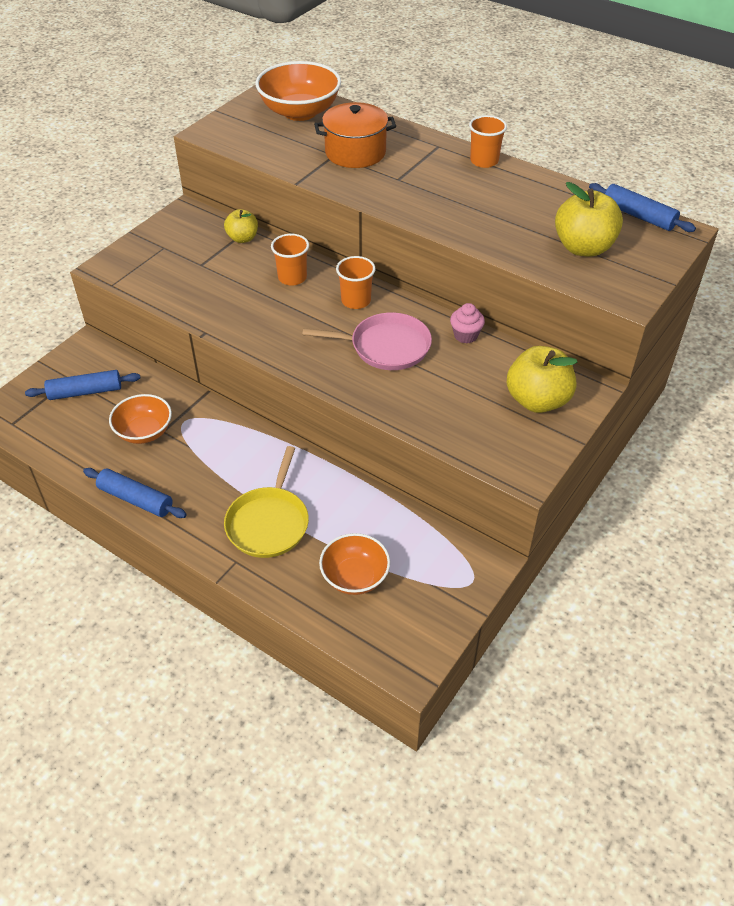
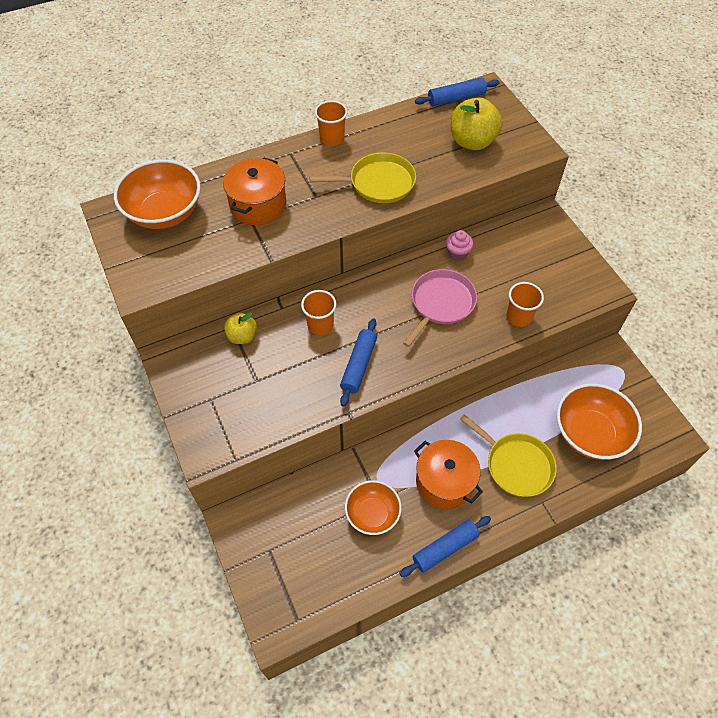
camera: 60 degrees left, 10 degrees up
blue rolling pin [25,370,140,400] -> blue rolling pin moved to [340,318,377,407]
orange bowl [319,533,390,595] -> orange bowl [557,383,642,460], size x1.56
orange cup [336,256,376,309] -> orange cup moved to [506,282,544,327]
yellow apple [507,346,577,413] -> none
none -> yellow pan [310,152,416,203]
none -> orange pot [414,440,483,509]

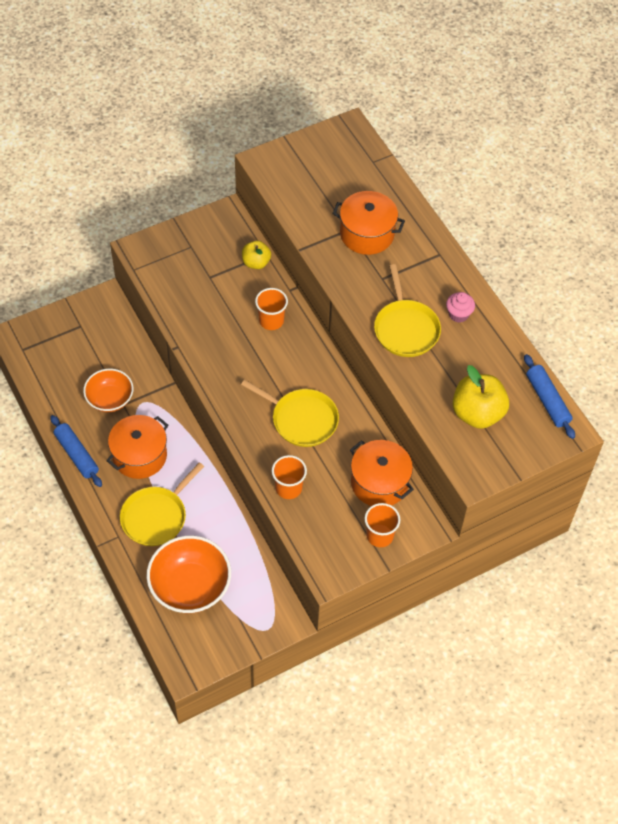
camera: 85 degrees right, 0 degrees up
orange bowl [114,160,201,229] -> none
orange cup [315,100,348,146] -> orange cup moved to [364,503,400,547]
blue rolling pin [340,318,377,407] -> none
pink pan [403,269,477,347] -> yellow pan [241,380,339,447]
pink cupcake [446,230,473,261] -> pink cupcake moved to [446,292,475,323]
none -> orange pot [350,440,414,506]

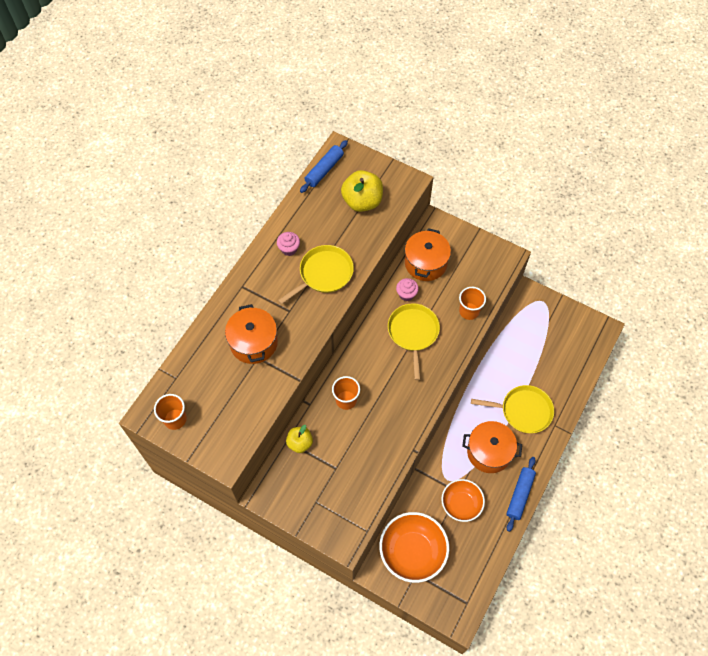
camera: 120 degrees left, 5 degrees up
orange bowl [147,535,231,613] -> orange bowl moved to [379,512,449,583]
orange cup [364,503,400,547] -> orange cup moved to [154,394,187,430]
none -> pink cupcake [396,278,419,301]

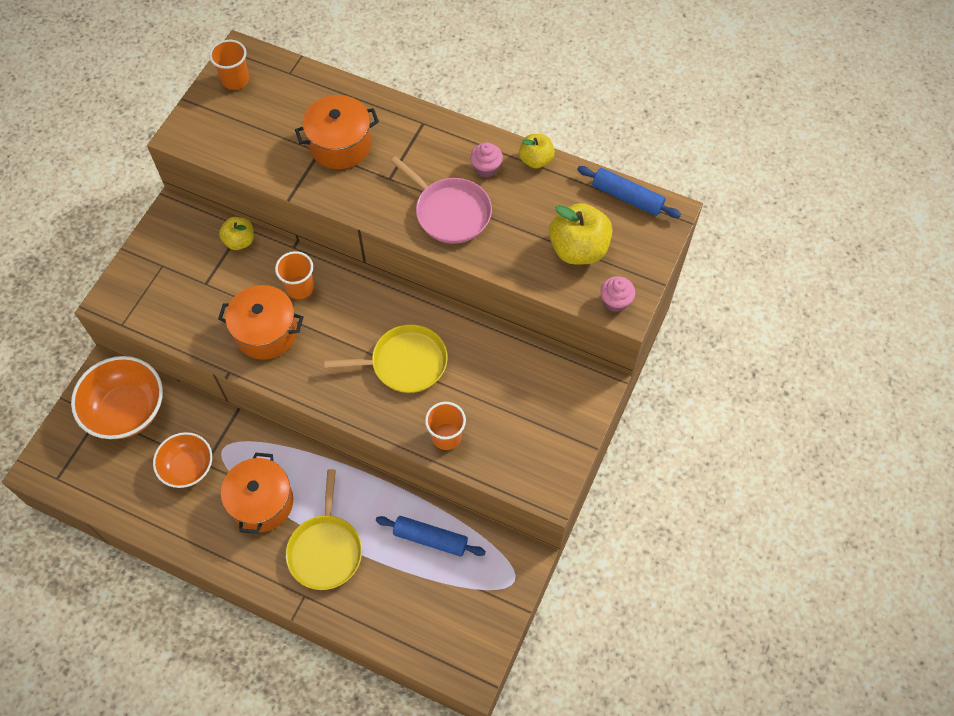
camera: 85 degrees right, 0 degrees up
yellow pan [278,245,354,305] -> pink pan [390,156,492,244]
pink cupcake [396,278,419,301] -> pink cupcake moved to [600,276,635,312]
orange pot [405,228,451,281] -> orange pot moved to [218,285,304,360]
blue rolling pin [506,457,536,532] -> blue rolling pin moved to [376,516,486,557]
none -> yellow apple [519,134,555,169]

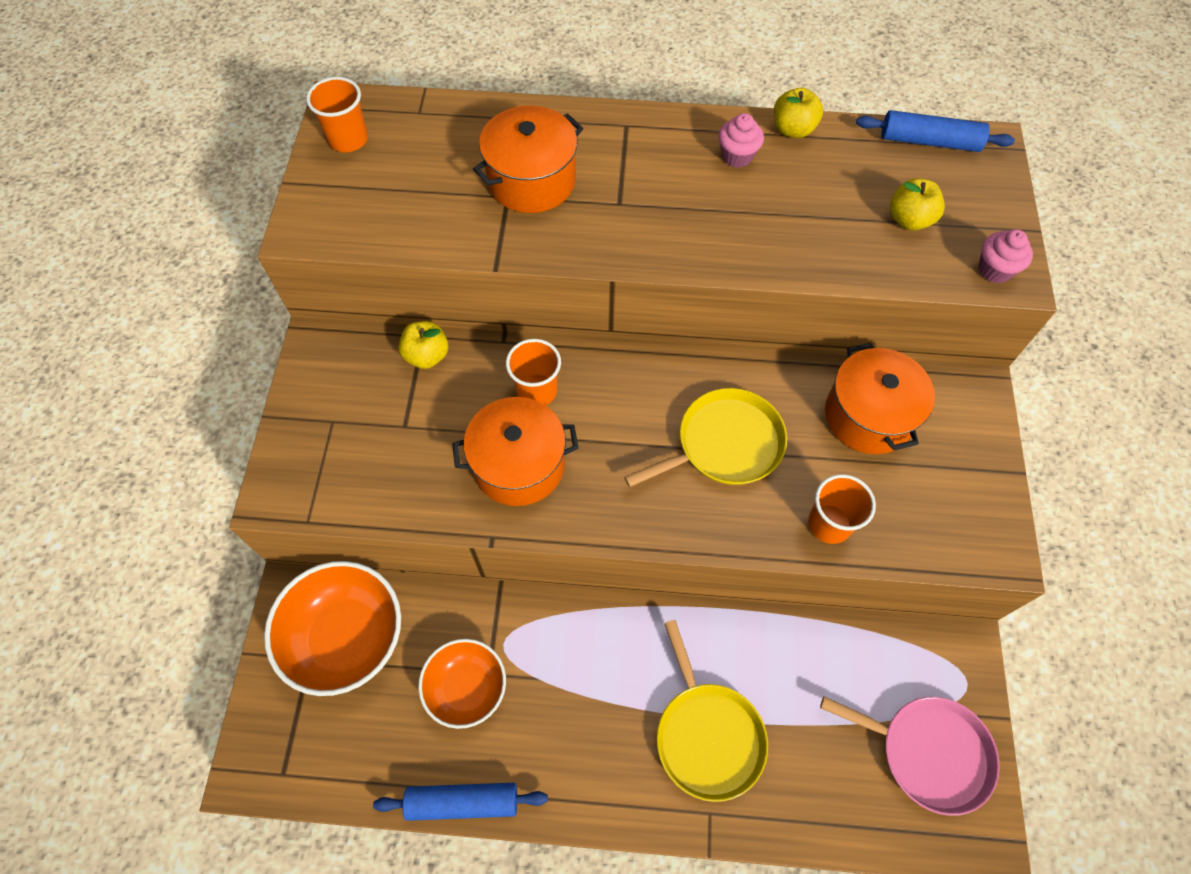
camera: 20 degrees left, 0 degrees up
orange pot [221,453,293,534] -> orange pot moved to [825,343,935,454]
blue rolling pin [376,516,486,557] -> blue rolling pin moved to [373,783,548,821]
pink pan [390,156,492,244] -> pink pan moved to [820,696,1000,816]
yellow apple [549,203,612,264] -> yellow apple [890,178,945,231], size x0.59

